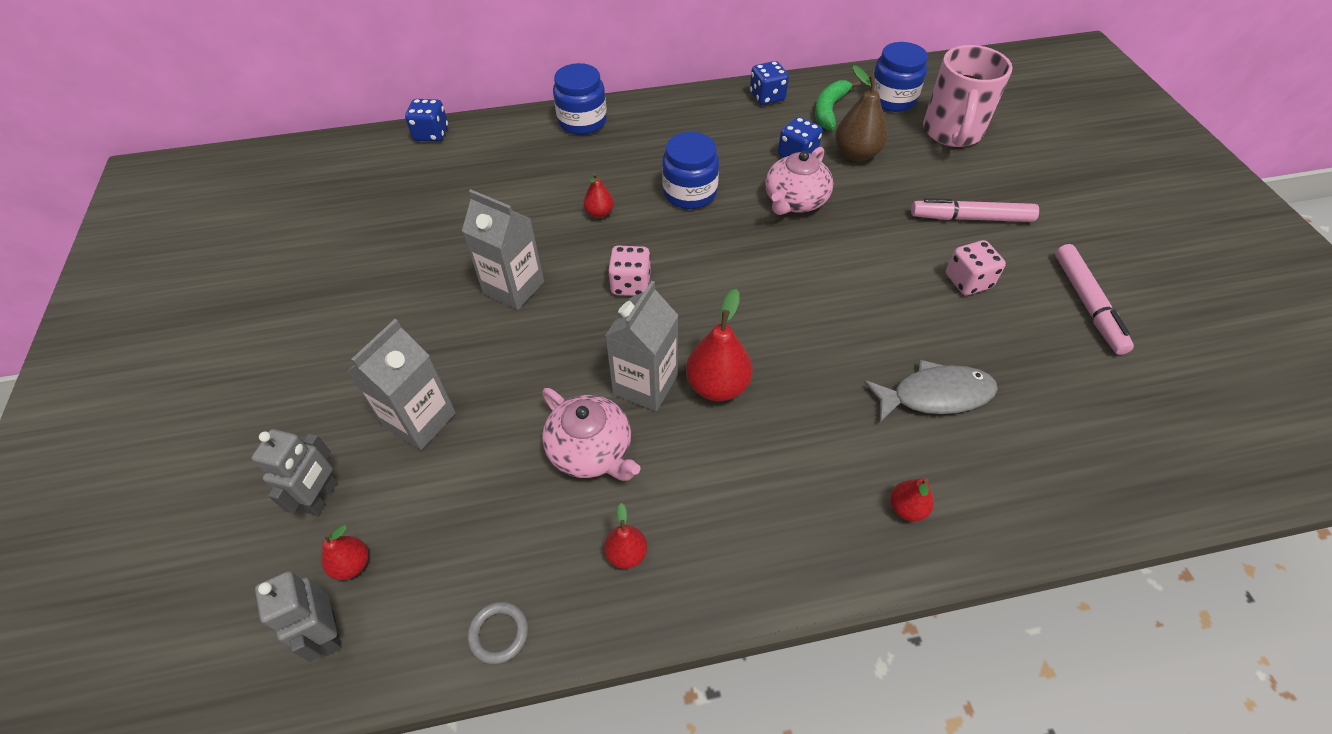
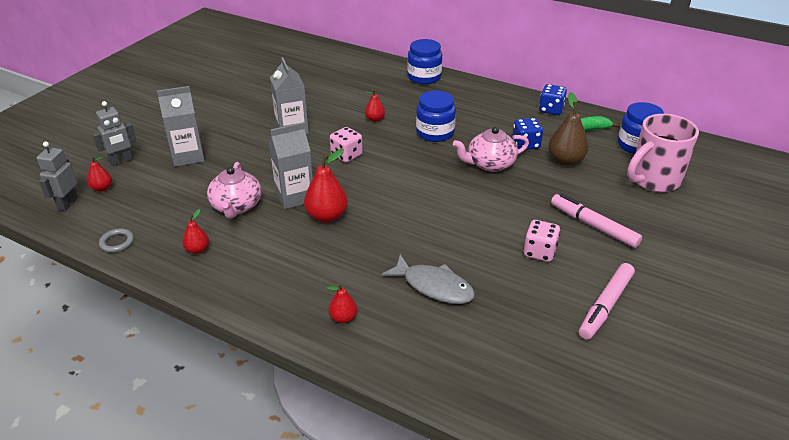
camera: 40 degrees right, 15 degrees down
blue dice [405,99,448,142] -> none

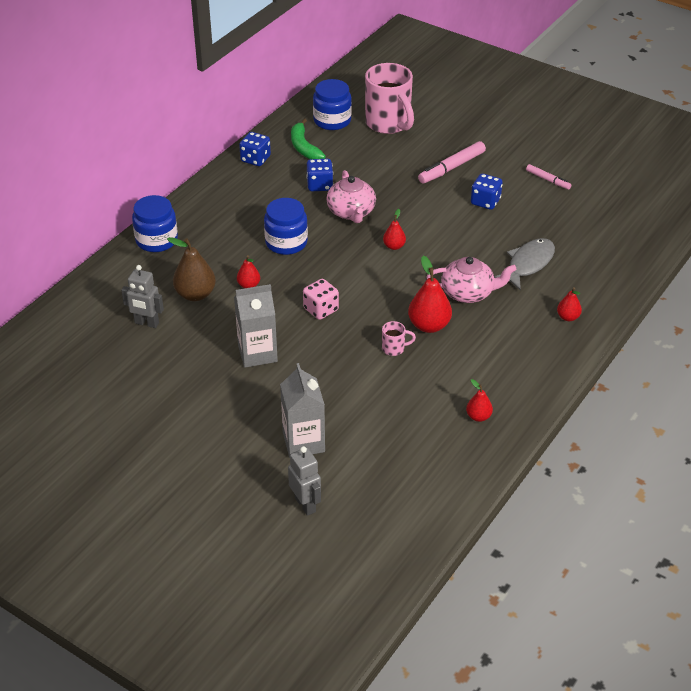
camera: 85 degrees left, 5 degrees up
grey robot [37,142,78,211] -> grey robot moved to [121,265,164,328]
red pear [87,156,112,192] -> red pear moved to [383,209,406,250]
grey ring [99,228,134,253] -> none
pink teapot [207,162,261,219] -> pink teapot moved to [426,257,517,303]
grey carton [268,122,313,209] -> pink mug [382,321,416,356]
pink dice [523,220,560,262] -> blue dice [471,174,503,210]
brown pear [548,92,589,166] -> brown pear moved to [167,237,216,301]
pink marker [579,263,635,339] -> pink marker [526,164,572,190], size x0.59

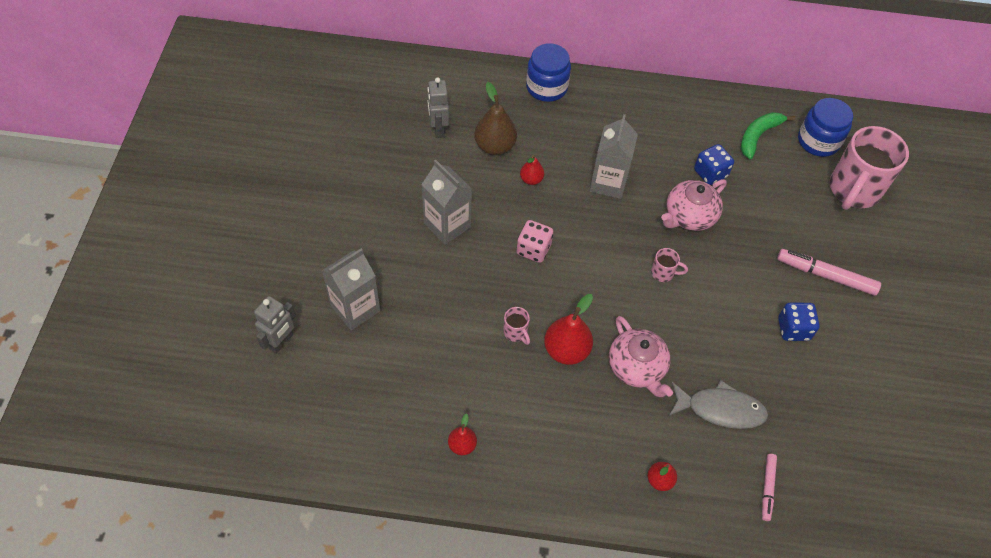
camera: 60 degrees right, 15 degrees up
blue dice [239,132,271,166] -> none
blue jar [264,198,308,255] -> grey carton [590,114,638,199]
red pear [383,209,406,250] -> pink mug [651,248,688,282]
pink marker [526,164,572,190] -> pink marker moved to [762,454,777,521]

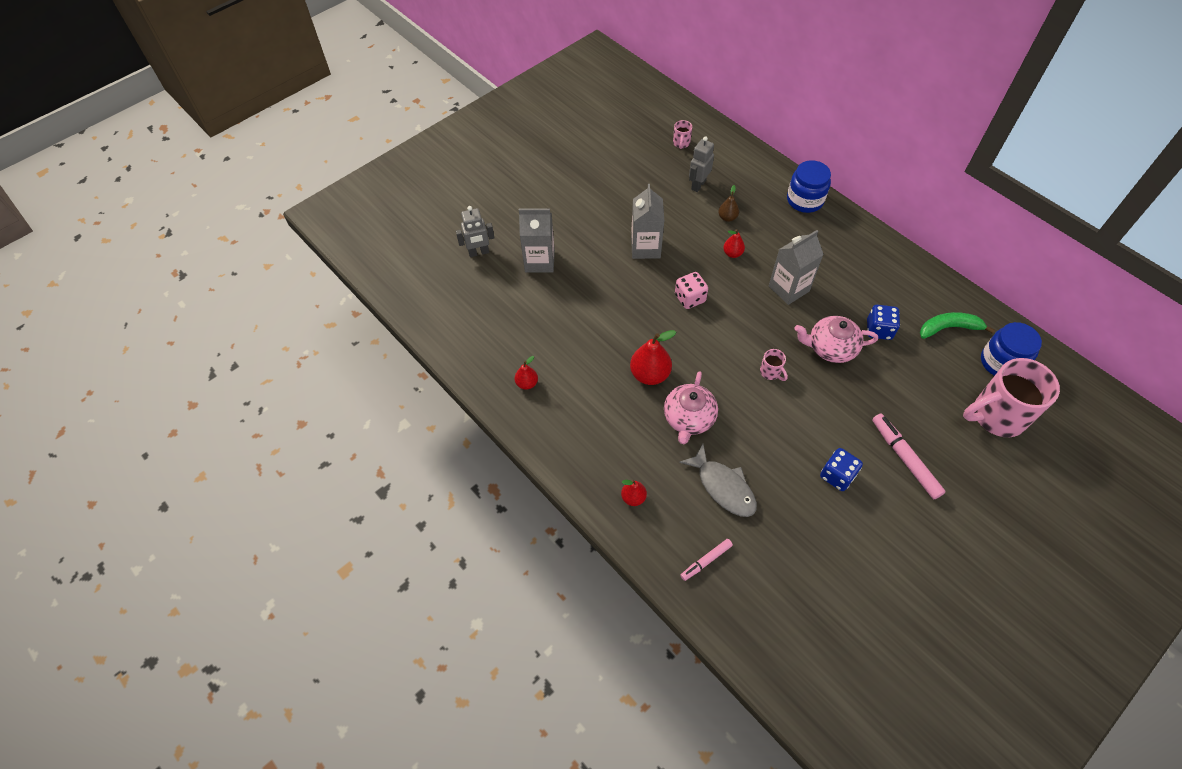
camera: 45 degrees right, 0 degrees up
brown pear [474,82,517,155] -> brown pear [718,185,739,222], size x0.56
pink mug [503,307,530,345] -> pink mug moved to [673,120,692,149]

